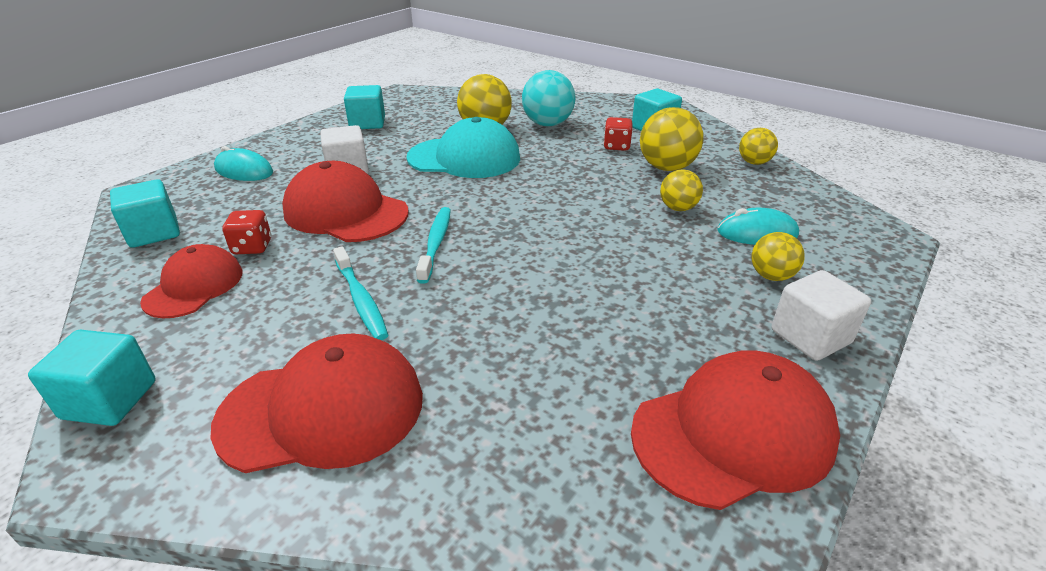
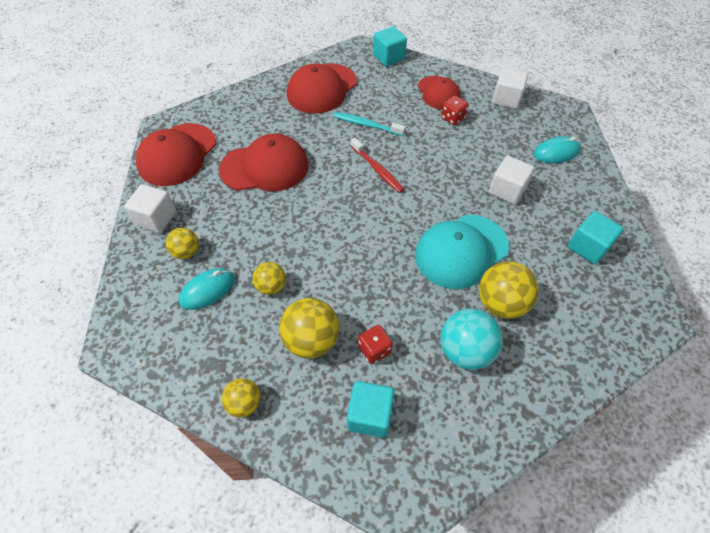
camera: 140 degrees right, 20 degrees up
turquoise cube [110,179,180,248] -> white cube [492,68,528,109]
red cap [282,161,409,242] -> red cap moved to [219,134,309,191]
turquoise toothbrush [416,207,451,284] -> red toothbrush [351,138,404,193]

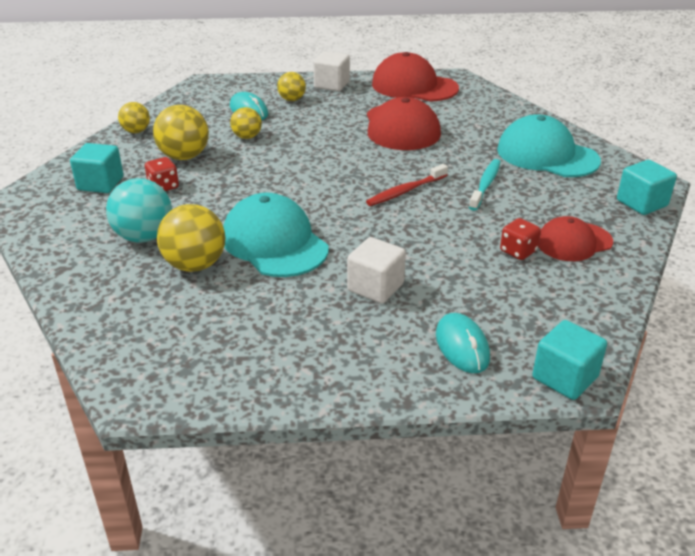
camera: 90 degrees right, 20 degrees down
red cap [287,63,357,114] -> turquoise cap [497,114,601,177]
white cube [492,68,528,109] -> none
turquoise cube [568,211,624,264] -> turquoise cube moved to [532,320,607,400]

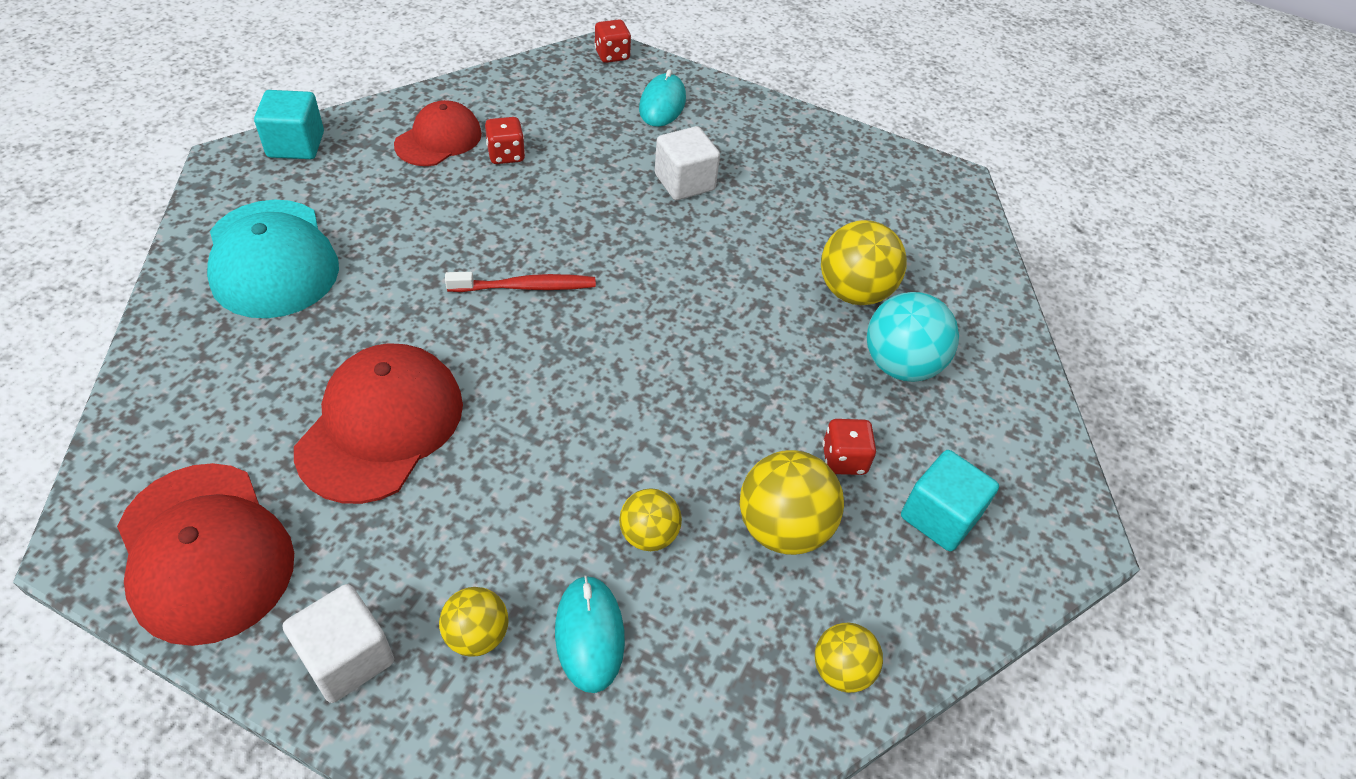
camera: 155 degrees left, 15 degrees up
turquoise cap [223,193,329,277] -> none
turquoise toothbrush [469,159,501,211] -> none
turquoise cube [532,320,607,400] -> red dice [594,19,631,63]
red cap [538,216,613,261] -> red cap turned 60 degrees counterclockwise [394,100,482,166]

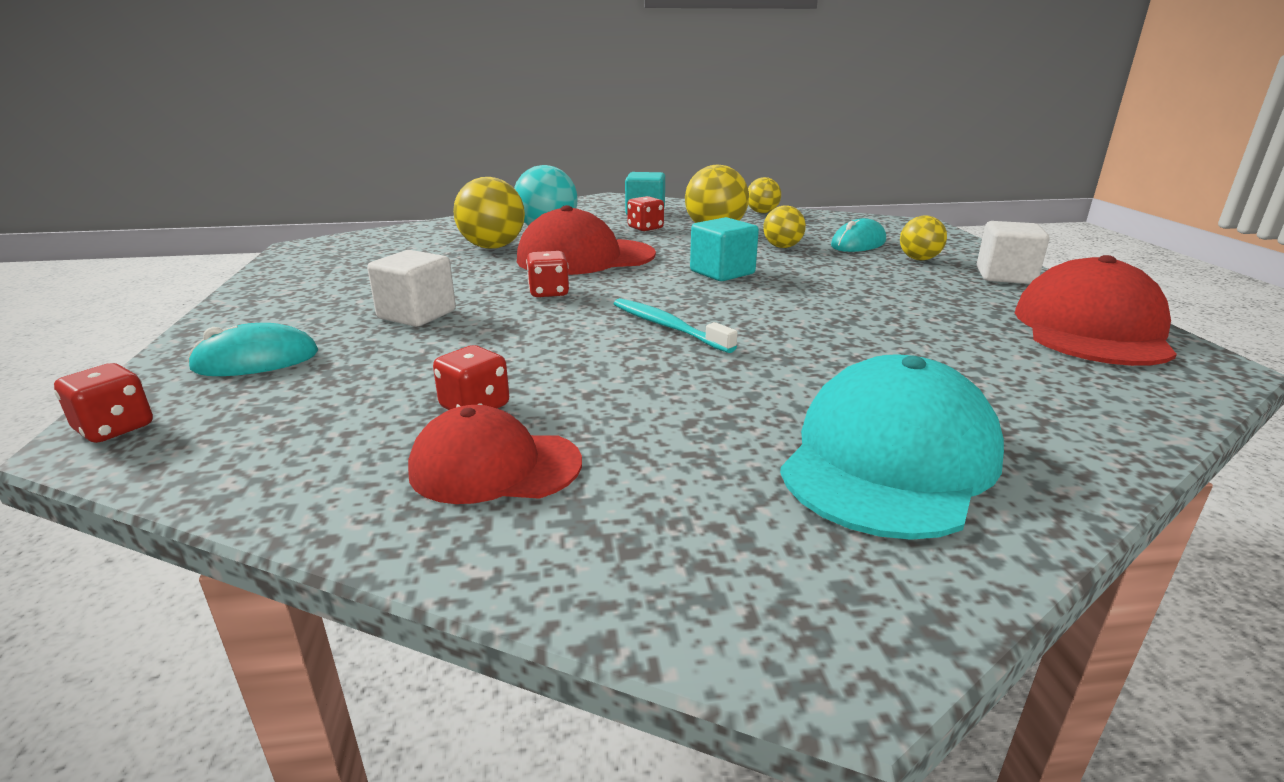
camera: 120 degrees left, 25 degrees down
turquoise cube [254,90,324,159] -> turquoise cube moved to [690,217,759,281]
red cap [294,343,463,504] -> red cap moved to [517,205,656,275]
red toothbrush [445,272,596,292] -> turquoise toothbrush [614,298,738,353]
none -> red dice [526,251,569,298]

